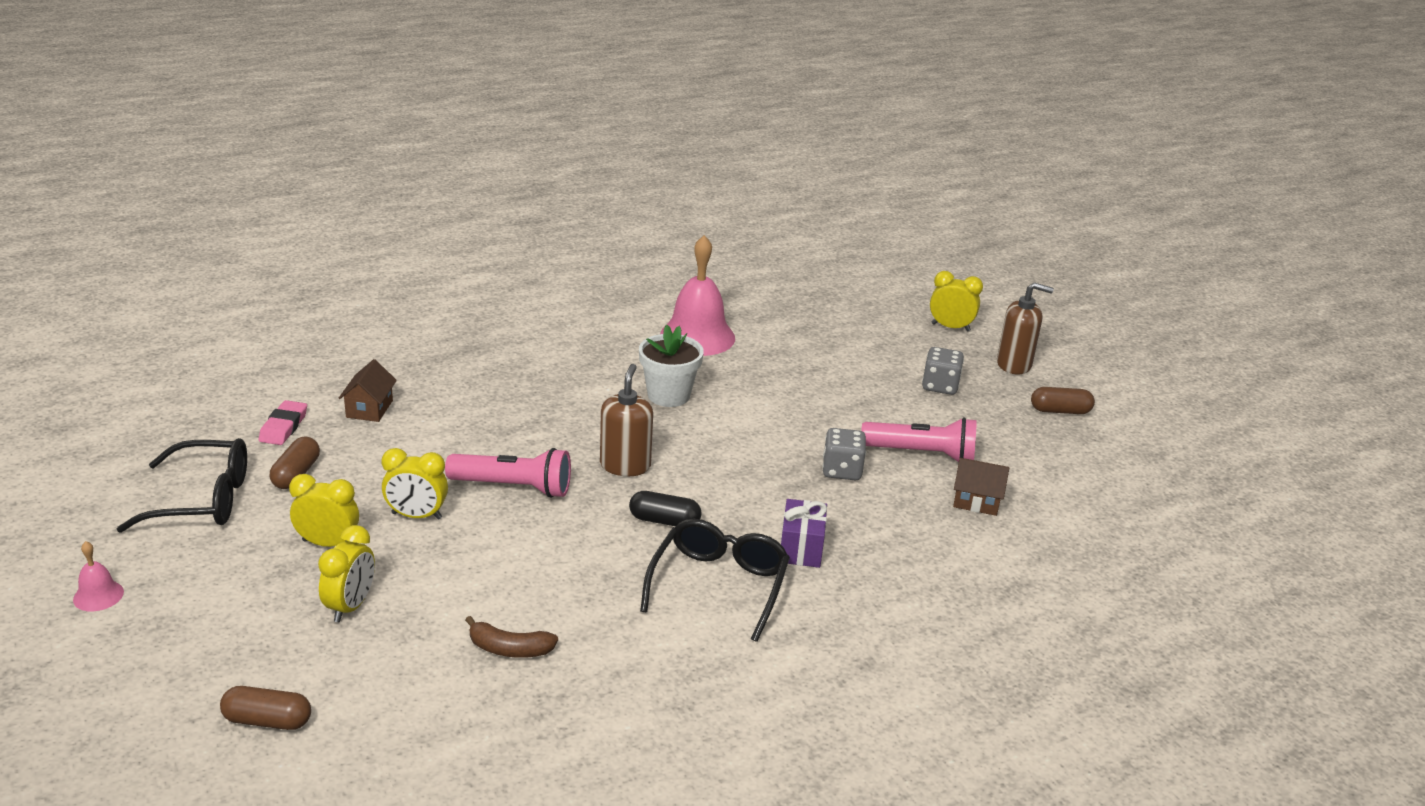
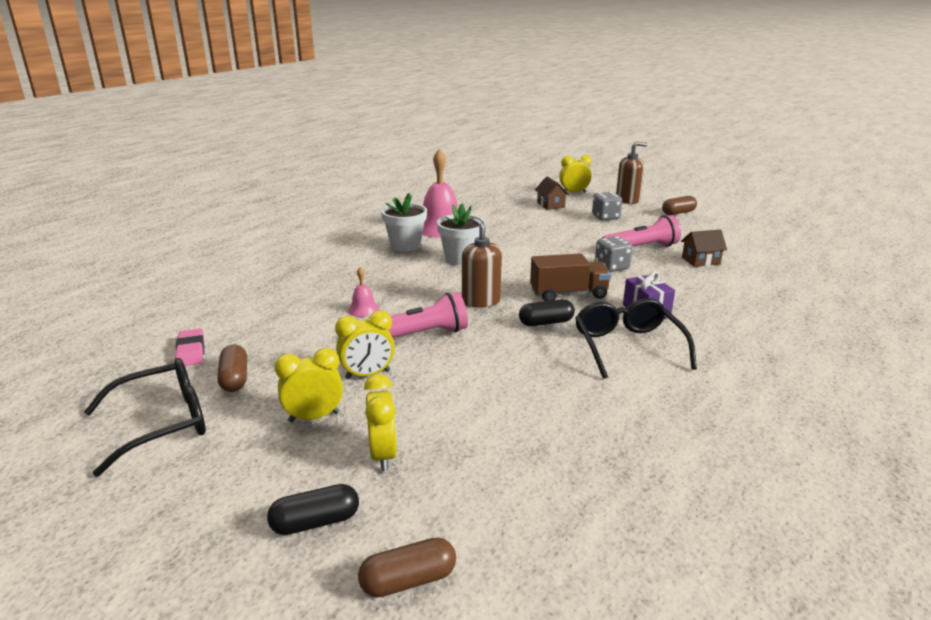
camera: 25 degrees left, 5 degrees down
pink bell [73,541,124,611] -> pink bell moved to [348,267,380,317]
brown house [338,359,397,422] -> brown house moved to [535,177,569,210]
brown banana [465,616,558,658] -> none
none -> black capsule [267,484,359,535]
none -> white flower pot [381,193,427,252]
none -> brown truck [530,253,611,301]

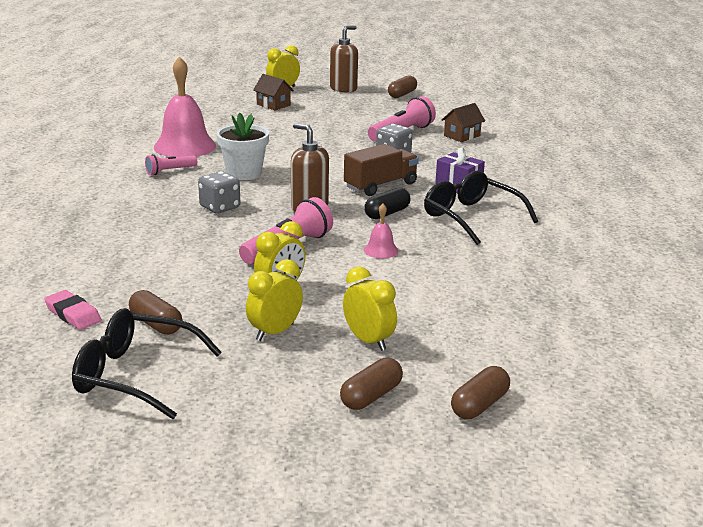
camera: 30 degrees left, 0 degrees up
black glasses [84,358,206,477] -> black glasses turned 105 degrees counterclockwise [72,308,222,419]
black capsule [267,484,359,535] -> brown capsule [340,358,403,410]
pink bell [348,267,380,317] -> pink bell moved to [364,203,398,258]
white flower pot [381,193,427,252] -> pink flashlight [145,154,197,175]
grey dice [592,192,622,220] -> grey dice moved to [198,171,240,214]

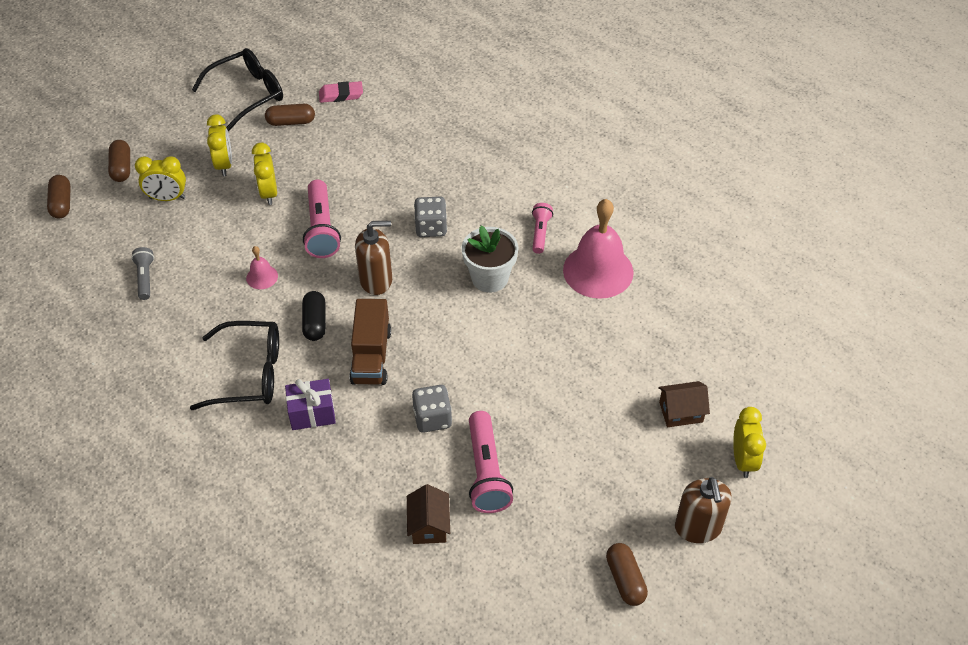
camera: 130 degrees right, 25 degrees up
none -> grey flashlight [131,247,154,300]

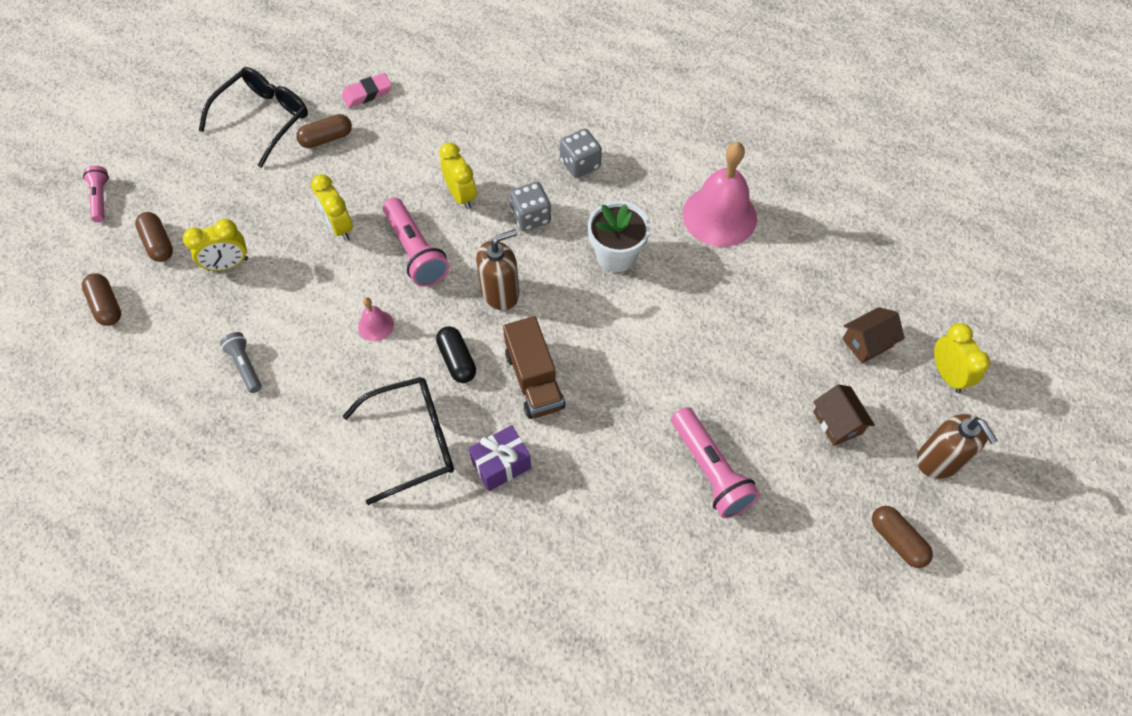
camera: 20 degrees left, 10 degrees up
yellow clock [207,114,232,176] -> yellow clock moved to [439,142,477,209]
brown house [407,484,450,544] -> brown house moved to [813,384,875,446]
grey dice [412,385,452,433] -> grey dice moved to [560,128,602,178]
pink flashlight [532,203,553,254] -> pink flashlight moved to [83,166,109,222]

